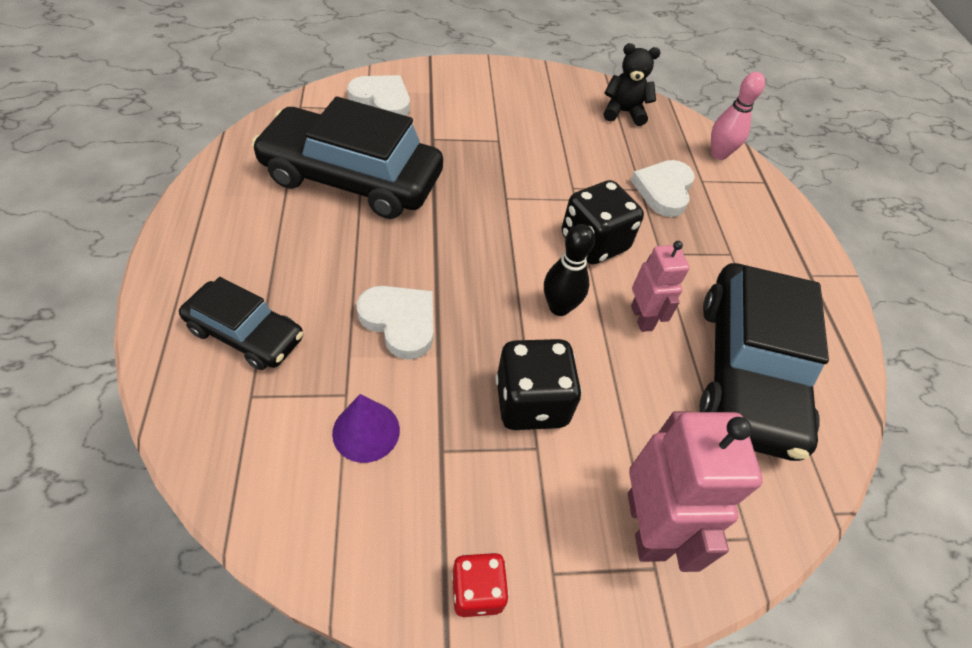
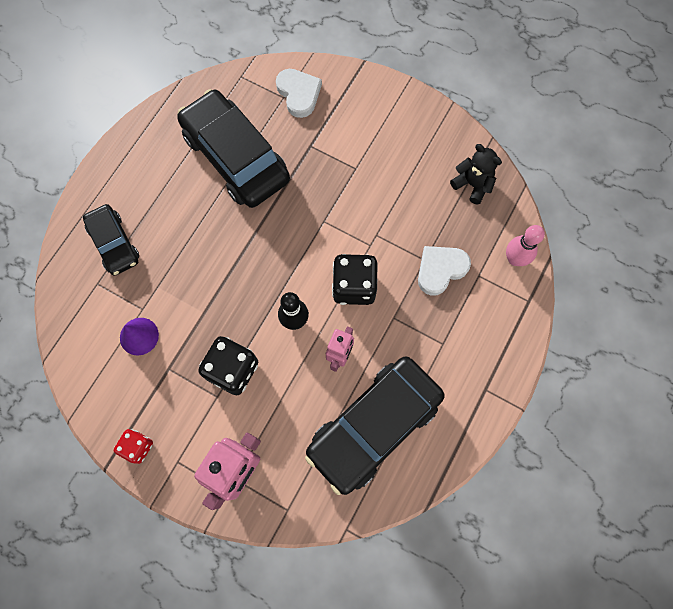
camera: 40 degrees right, 20 degrees up
white heart [356,286,434,360] -> none

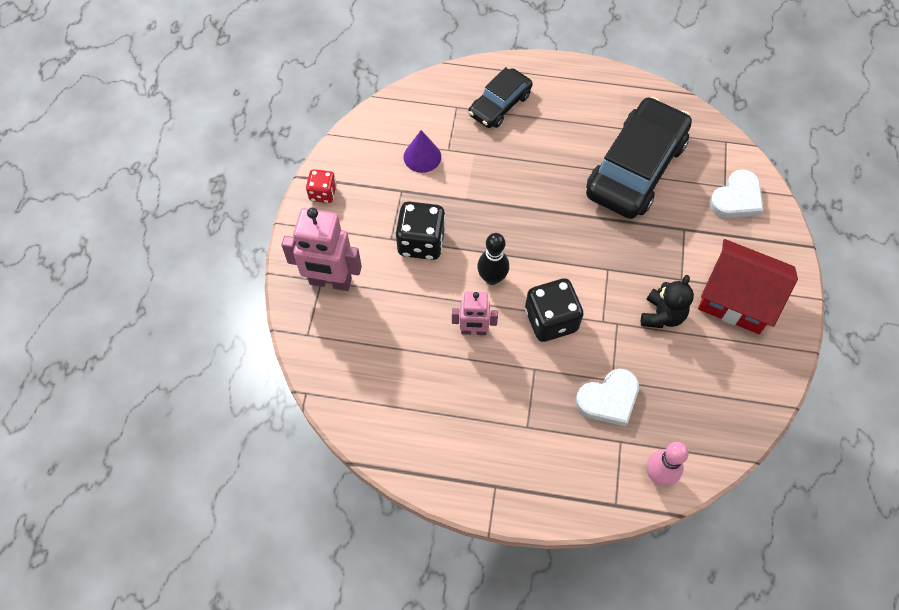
camera: 70 degrees right, 10 degrees down
black car [305,357,445,495] -> none
white heart [418,246,471,296] -> white heart turned 120 degrees clockwise [576,369,639,427]
black teddy bear [450,144,502,205] -> black teddy bear moved to [641,275,694,328]
none -> red house [698,239,798,334]

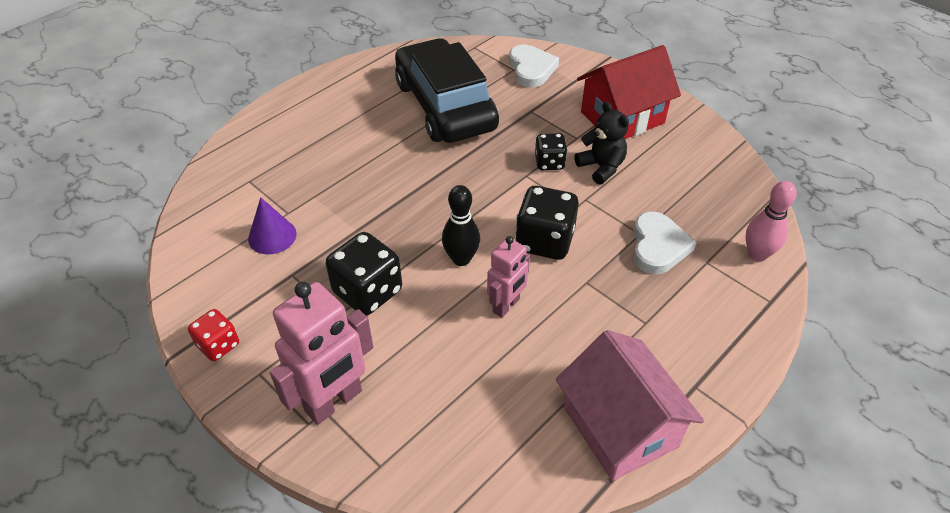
camera: 55 degrees left, 15 degrees down
black car [469,67,533,128] -> none
none -> black dice [535,133,568,170]
none -> pink house [556,330,704,481]

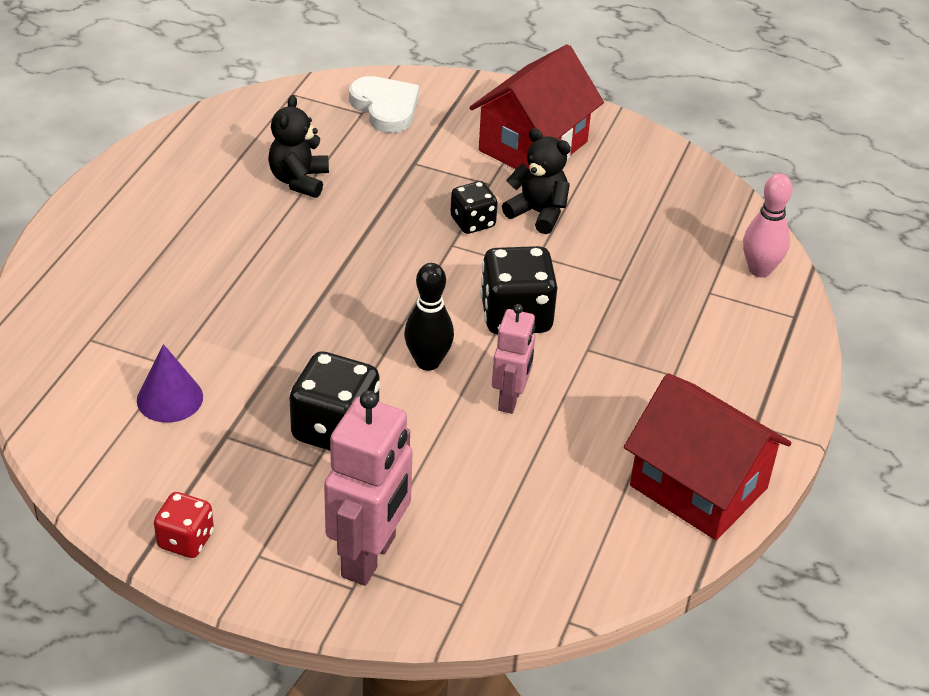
camera: 25 degrees left, 5 degrees down
black car [395,38,499,143] -> black teddy bear [268,95,329,198]
pink house [556,330,704,481] -> red house [624,373,791,540]
white heart [633,212,697,274] -> none

